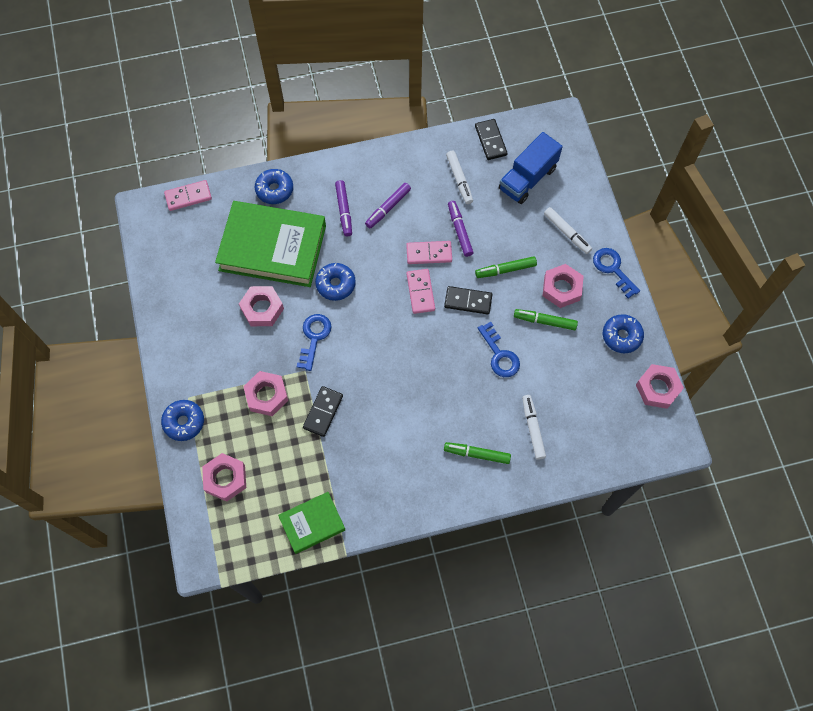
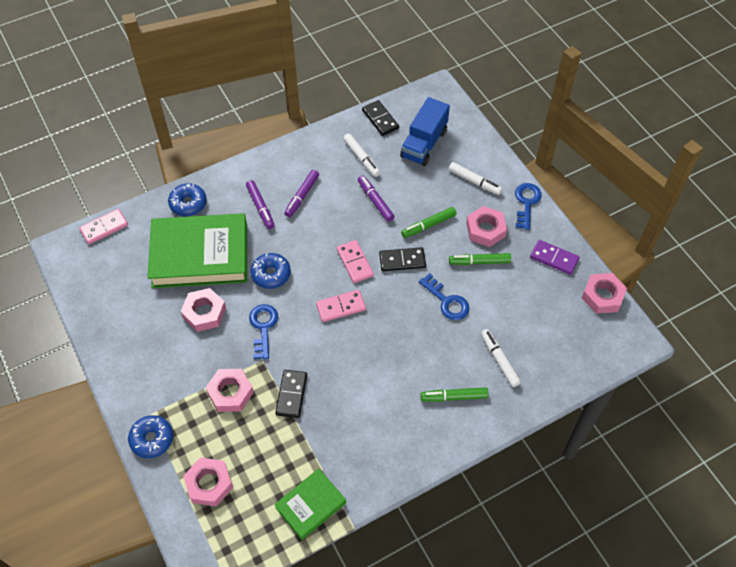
camera: 15 degrees left, 10 degrees down
pink domino [406,241,452,264] -> pink domino moved to [316,290,366,322]
blue key [593,248,640,299] -> blue key turned 60 degrees clockwise [515,183,542,230]
blue donut [603,314,644,353] -> purple domino [530,240,580,275]

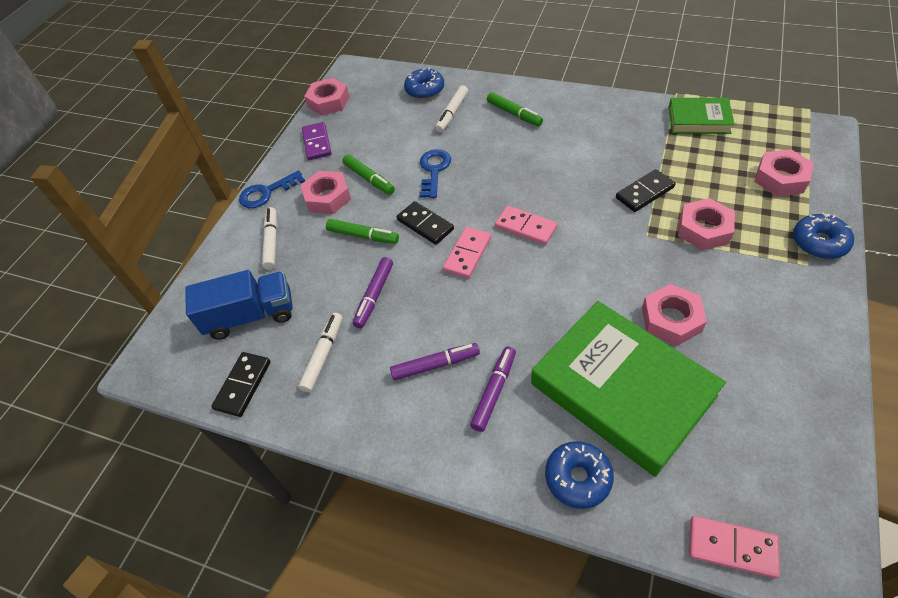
camera: 125 degrees left, 5 degrees down
blue key [249,304,278,359] -> none
blue donut [251,253,291,289] -> blue donut moved to [404,68,444,99]

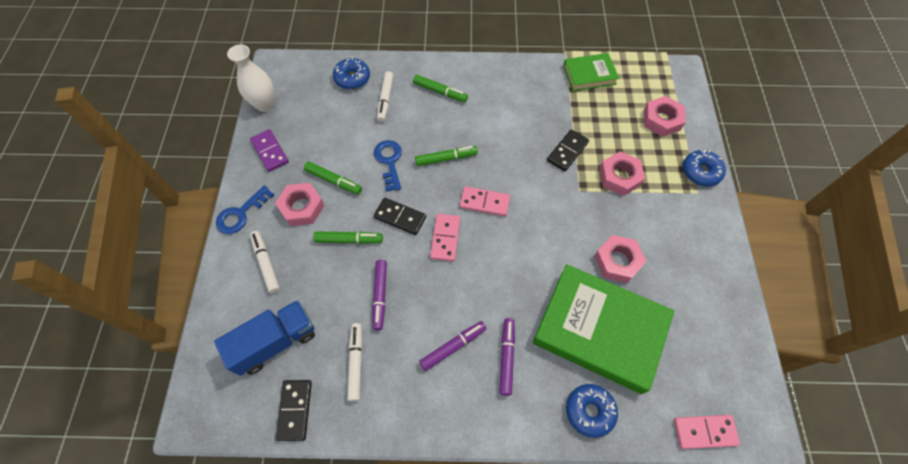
camera: 25 degrees left, 10 degrees up
pink nut [304,78,350,116] -> white vase [227,44,274,112]
none -> green marker [415,146,478,166]

